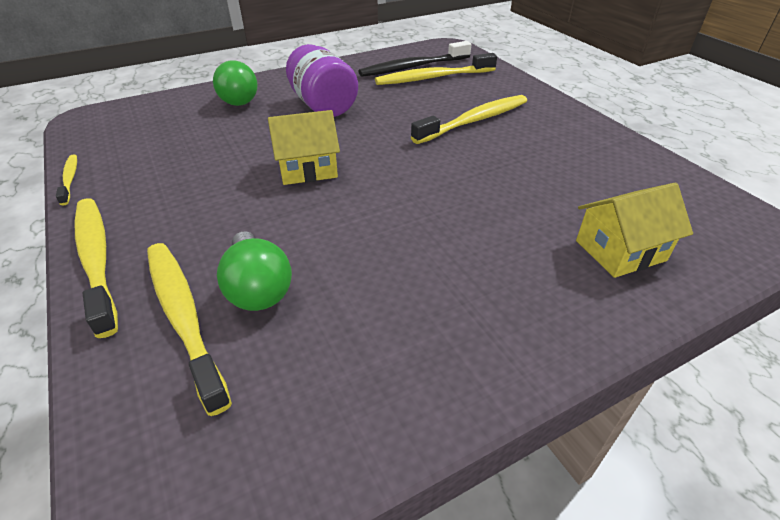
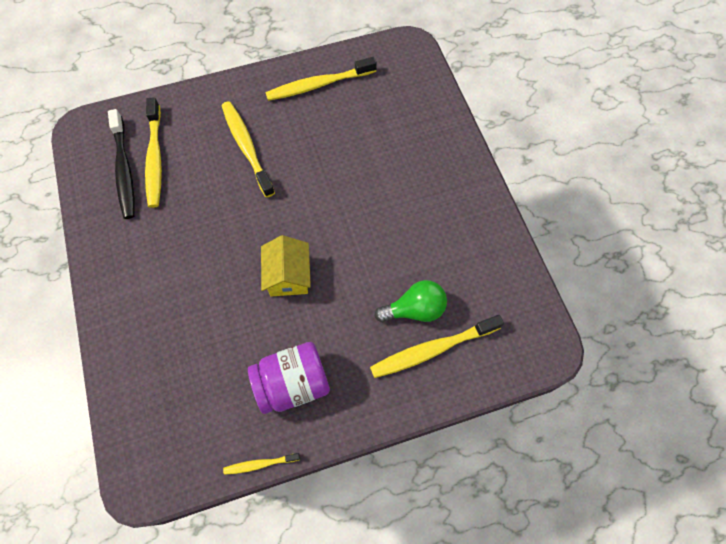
camera: 80 degrees left, 25 degrees up
yellow toothbrush [75,198,118,338] -> yellow toothbrush moved to [265,57,377,101]
green light bulb [213,60,258,106] -> none
purple jar [286,44,358,117] -> purple jar moved to [248,342,330,414]
yellow house [576,183,693,278] -> none

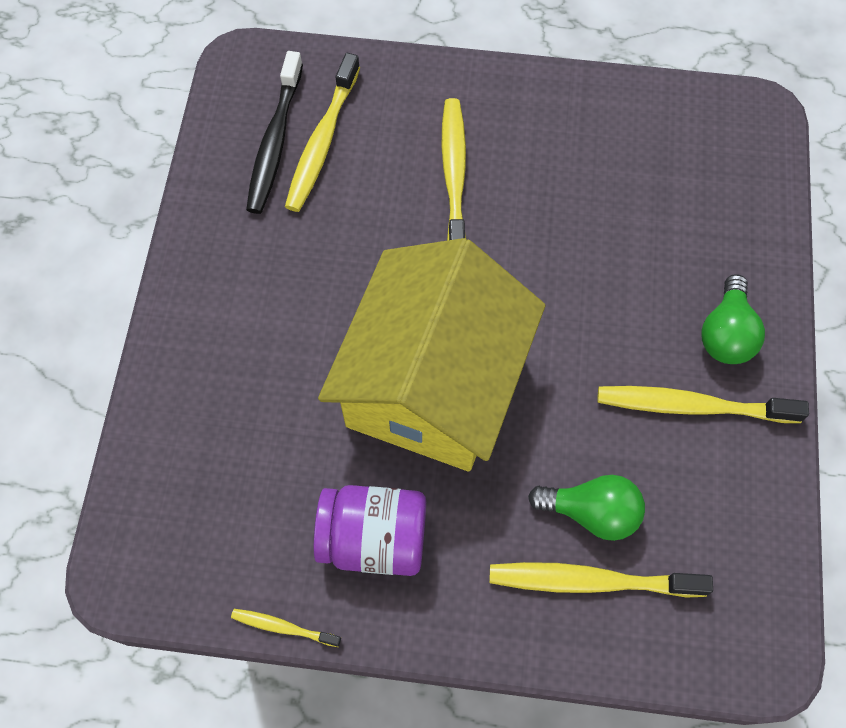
camera: 25 degrees right, 0 degrees up
yellow house [261,235,311,296] -> yellow house [318,238,545,471], size x2.31
yellow toothbrush [265,57,377,101] -> yellow toothbrush moved to [598,386,809,423]
none -> green light bulb [701,274,765,364]

